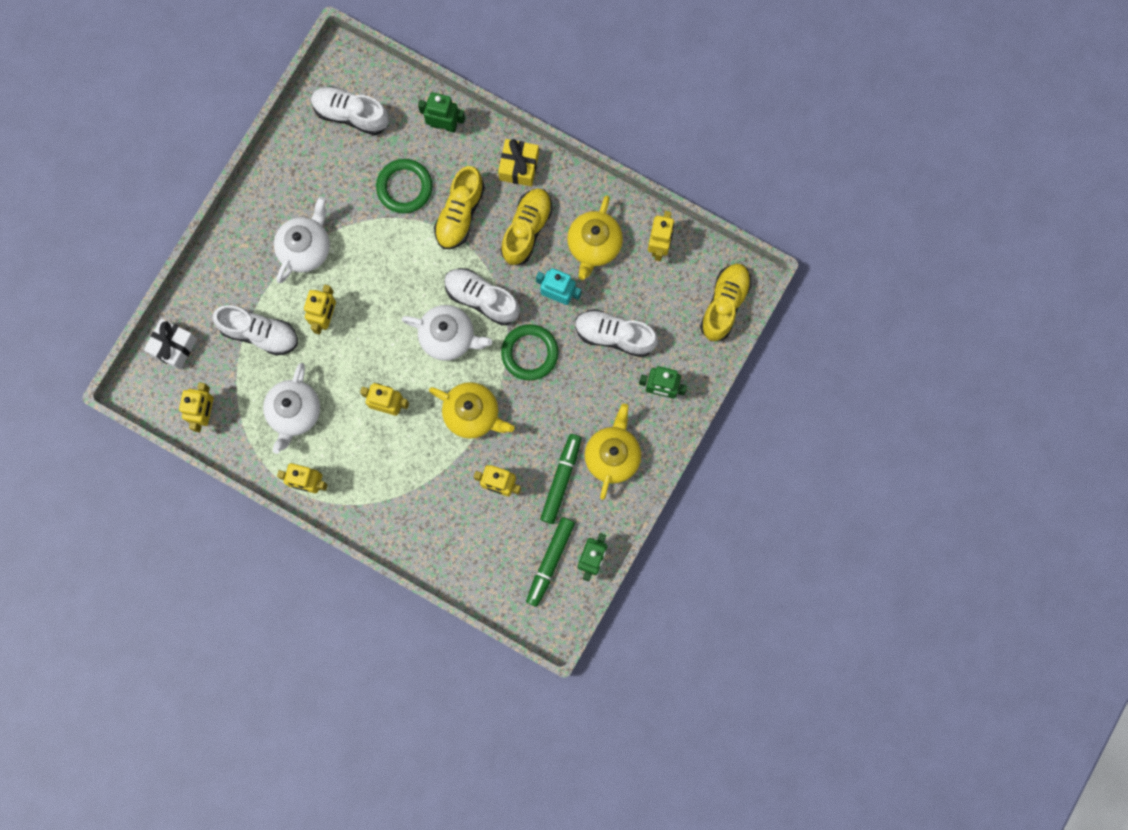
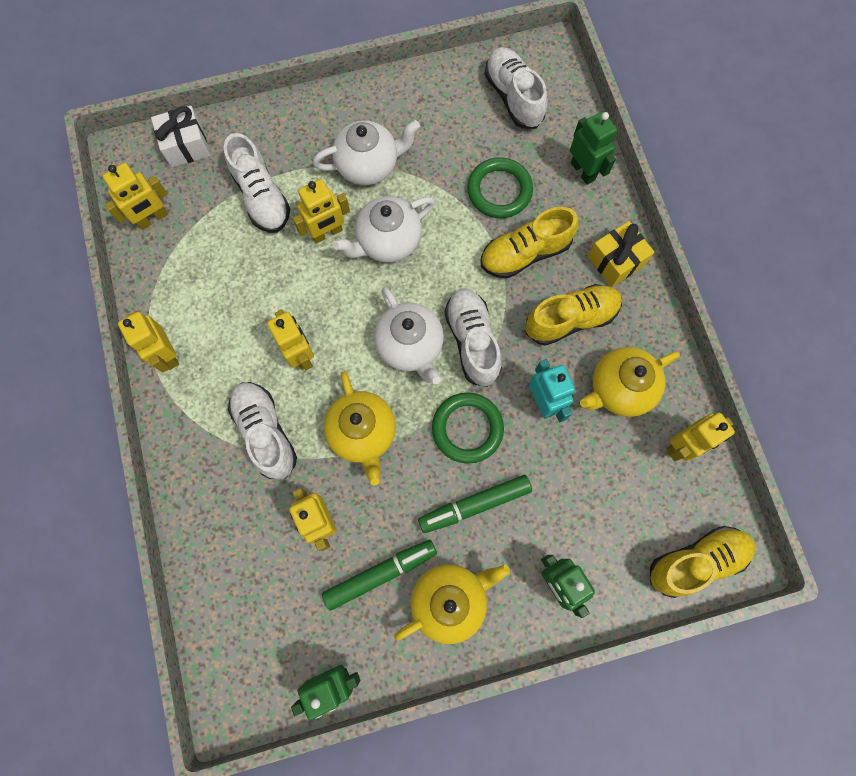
camera: 45 degrees right, 5 degrees down
white teapot [263,363,320,454] -> white teapot moved to [333,196,435,262]
green marker [526,517,575,607] -> green marker moved to [418,475,532,533]
white shoe [575,309,658,357] -> white shoe moved to [228,382,297,480]

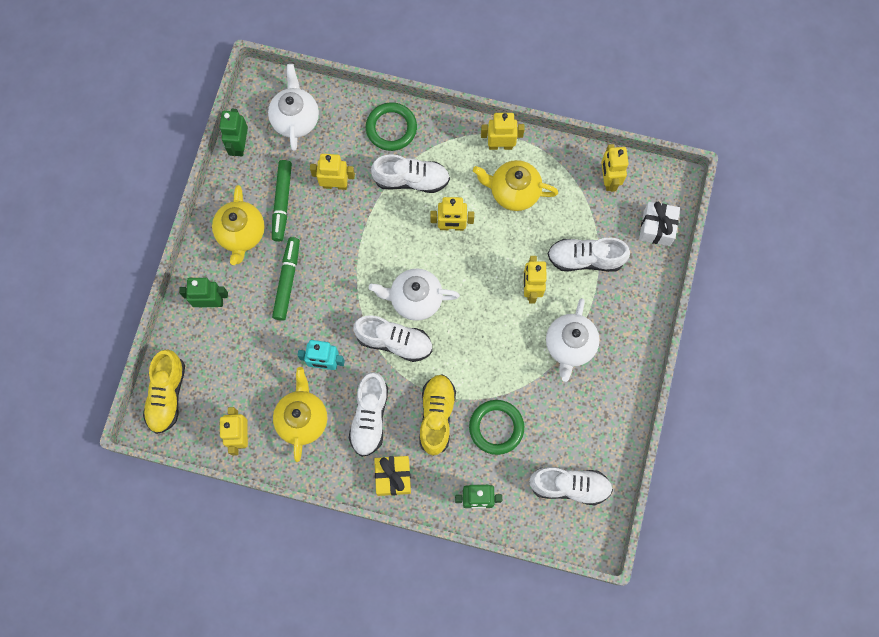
camera: 120 degrees right, 0 degrees up
yellow teapot [324,371,396,485] -> yellow teapot moved to [473,160,558,211]
white teapot [333,196,435,262] -> white teapot moved to [268,64,319,151]
green ring [432,393,504,464] -> green ring moved to [366,102,417,151]
yellow shoe [526,284,622,346] -> white shoe [349,372,388,457]

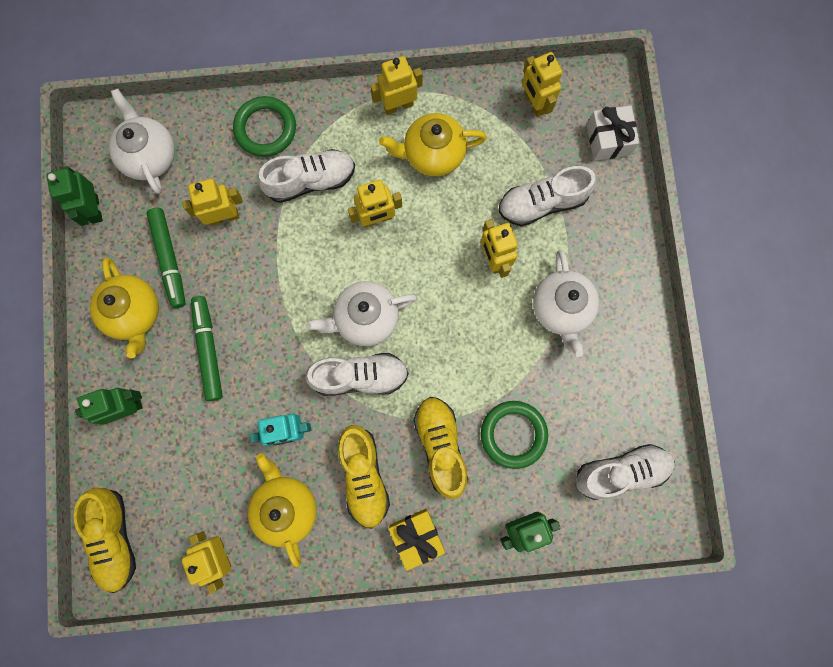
camera: 20 degrees left, 5 degrees up
white shoe [349,372,388,457] -> yellow shoe [338,425,390,529]

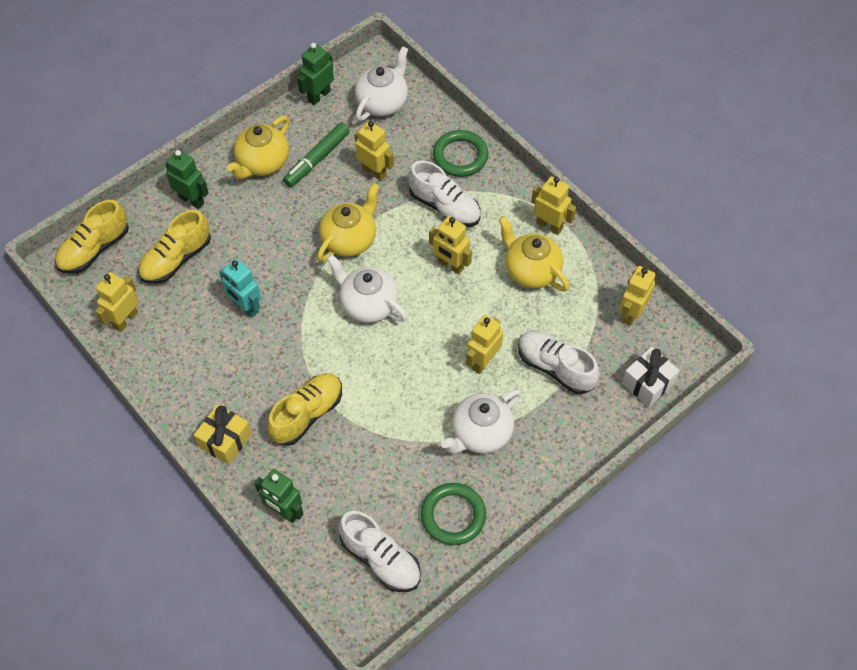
camera: 55 degrees right, 20 degrees down
green marker [191,296,223,401] -> none
yellow teapot [248,453,317,567] -> yellow teapot moved to [317,183,379,262]
white shoe [305,353,409,396] -> none
yellow shoe [338,425,390,529] -> yellow shoe moved to [138,210,211,284]
green ring [481,401,548,469] -> green ring moved to [421,483,486,545]

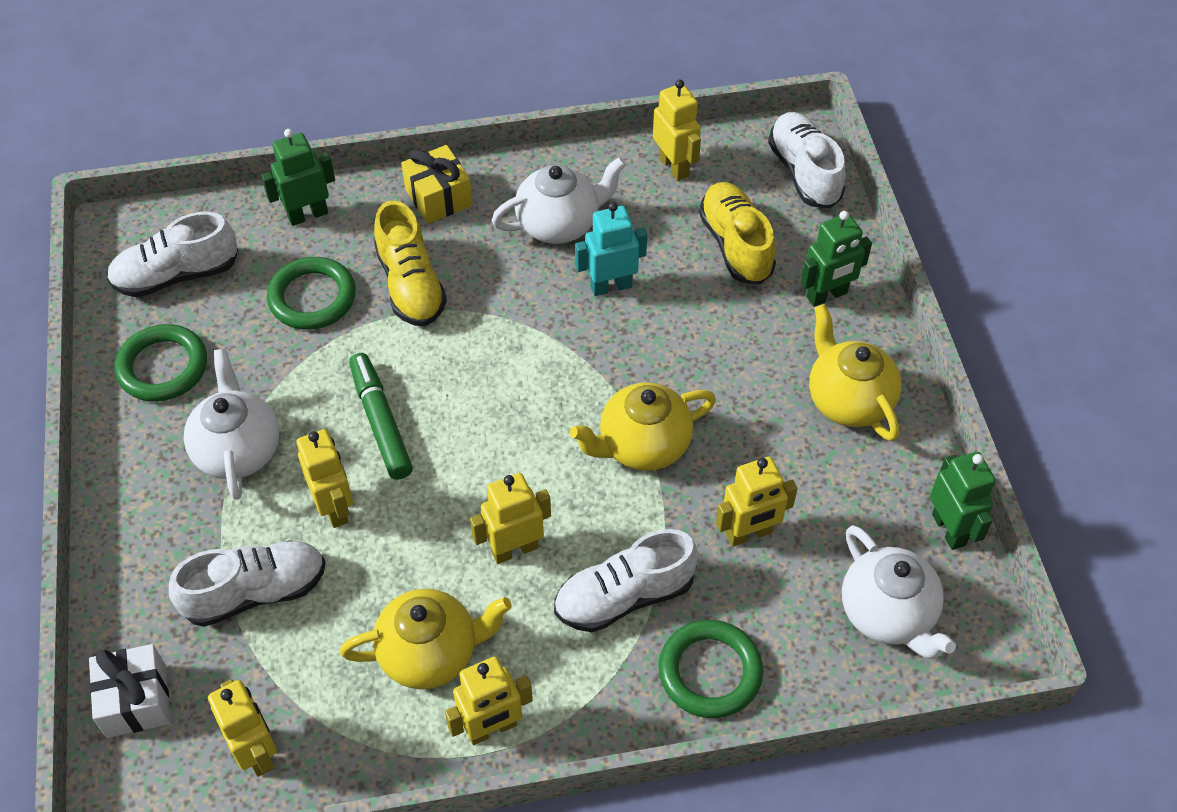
camera: 120 degrees right, 5 degrees down
yellow shoe [55,200,129,274] -> white shoe [768,112,846,208]
green marker [283,123,350,187] -> green marker moved to [349,353,413,480]
yellow teapot [317,183,379,262] -> yellow teapot turned 90 degrees clockwise [570,382,716,471]
white teapot [326,254,407,323] -> white teapot moved to [492,157,626,244]
none -> green ring [267,257,356,330]

